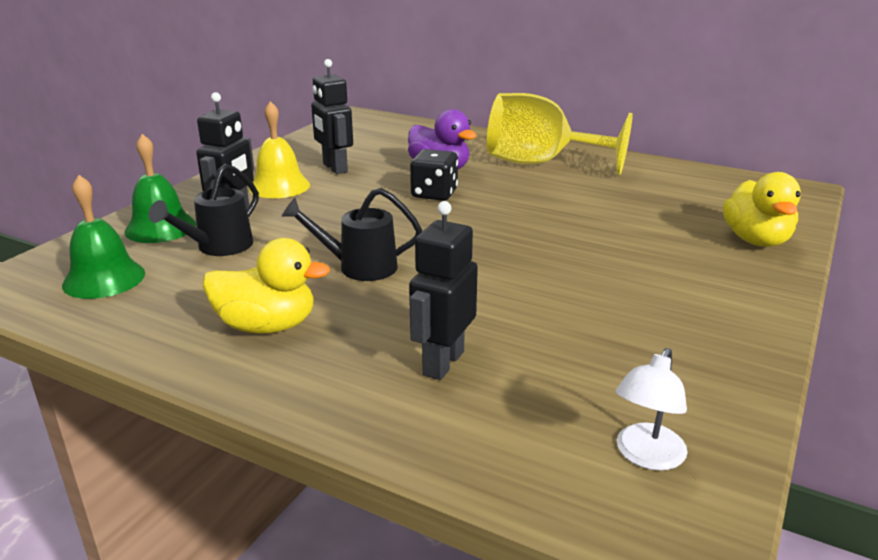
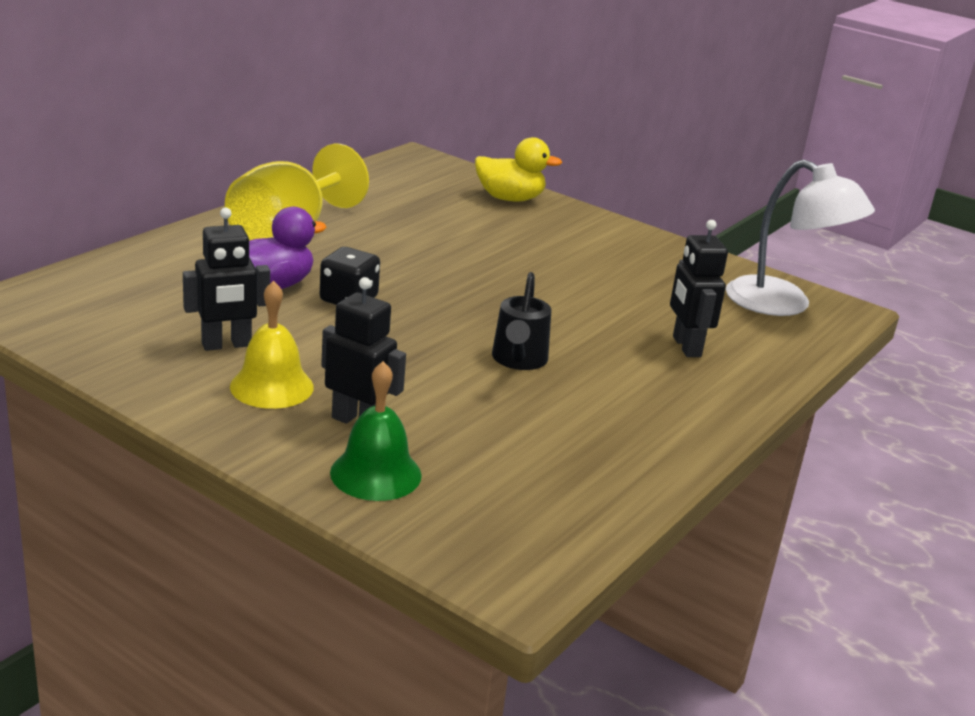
camera: 85 degrees left, 0 degrees up
green bell [62,175,145,299] -> none
black watering can [148,164,259,256] -> none
yellow duck [203,238,330,334] -> none
black robot [409,201,478,380] -> black robot turned 45 degrees clockwise [670,220,728,357]
white lamp [616,348,688,470] -> white lamp [726,160,875,316], size x1.97

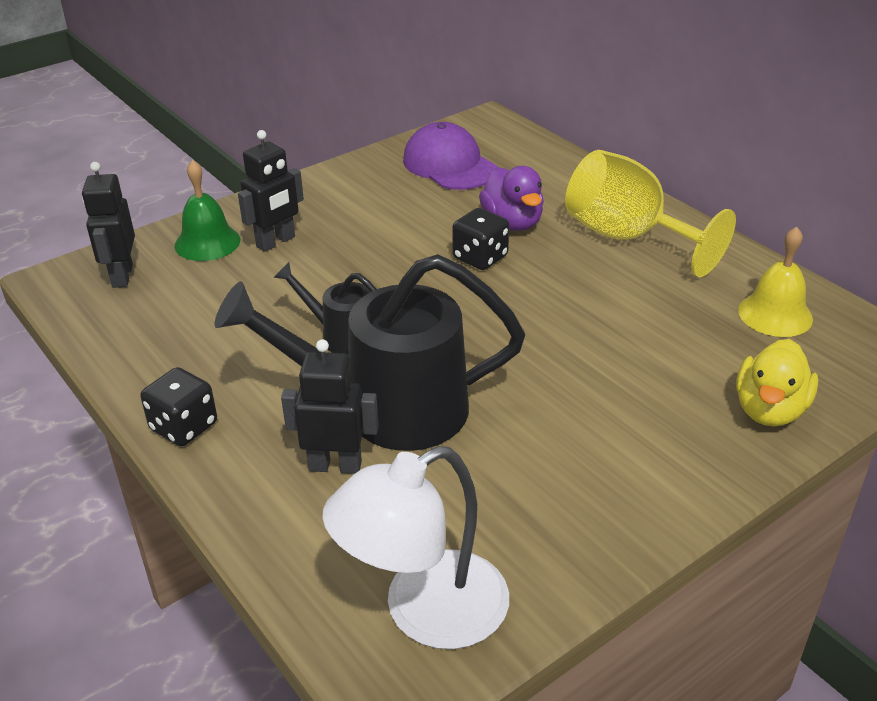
camera: 110 degrees right, 10 degrees up
black robot [183,207,270,351] -> black robot moved to [82,162,135,288]
yellow bell [230,281,314,409] -> yellow bell moved to [738,226,813,337]
none -> black dice [140,367,217,446]
none -> black watering can [215,254,525,451]
none -> purple cap [403,122,497,190]

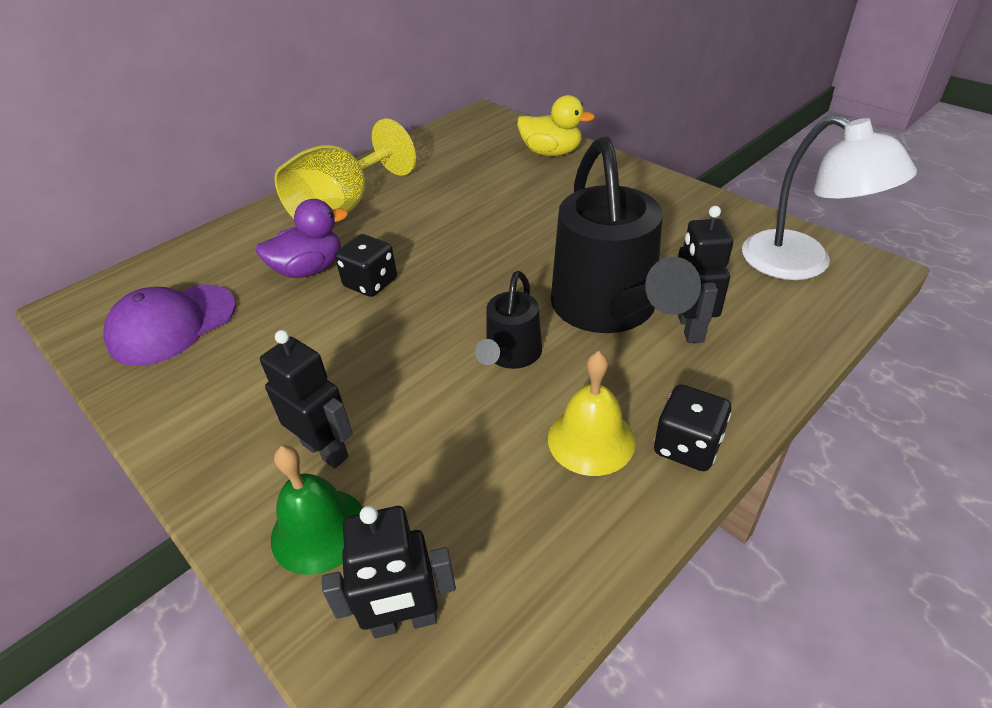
camera: 95 degrees left, 5 degrees up
yellow bell [738,226,813,337] -> yellow bell moved to [548,351,635,476]

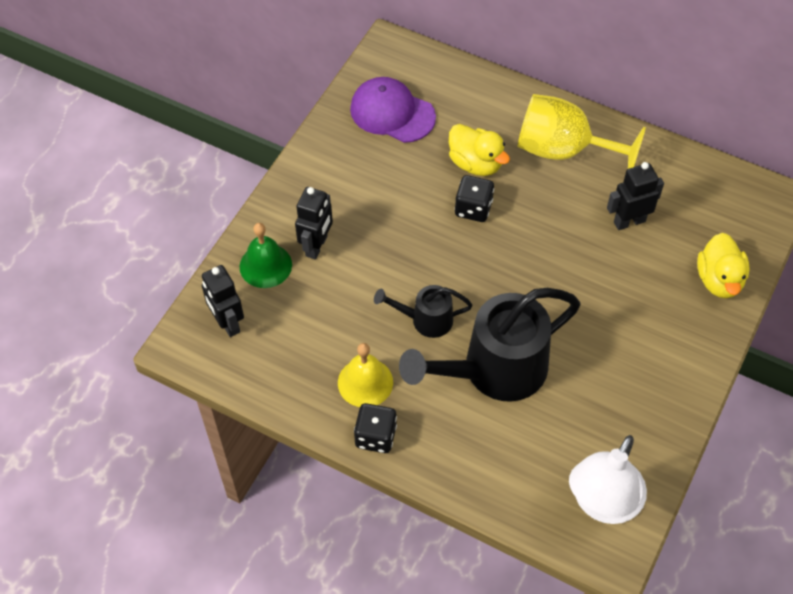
camera: 70 degrees right, 15 degrees up
purple duck [256,199,348,278] -> yellow duck [449,124,510,176]
black robot [678,206,733,343] -> black robot moved to [607,162,664,230]

